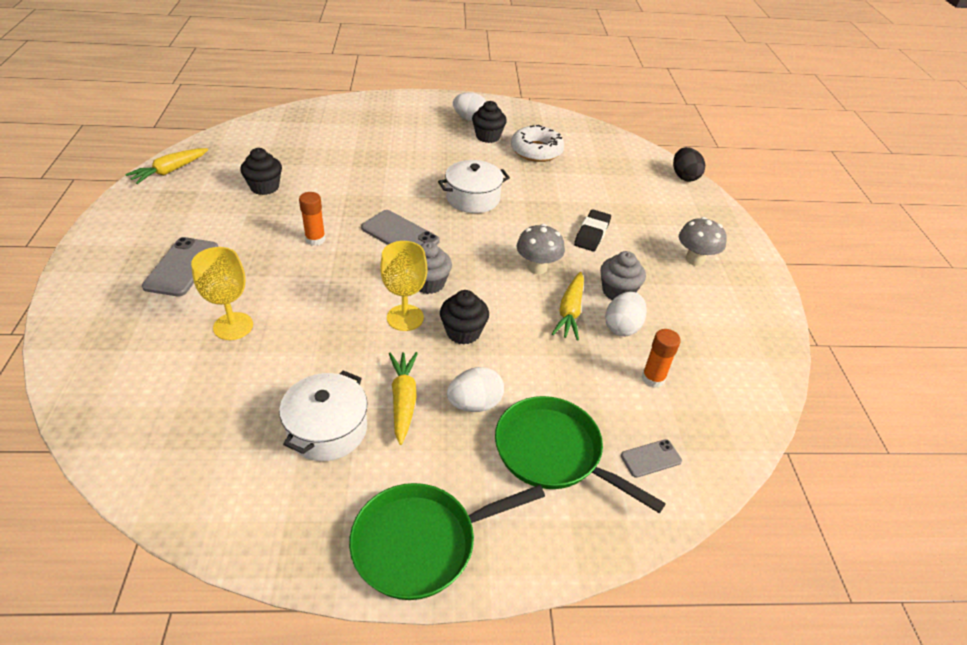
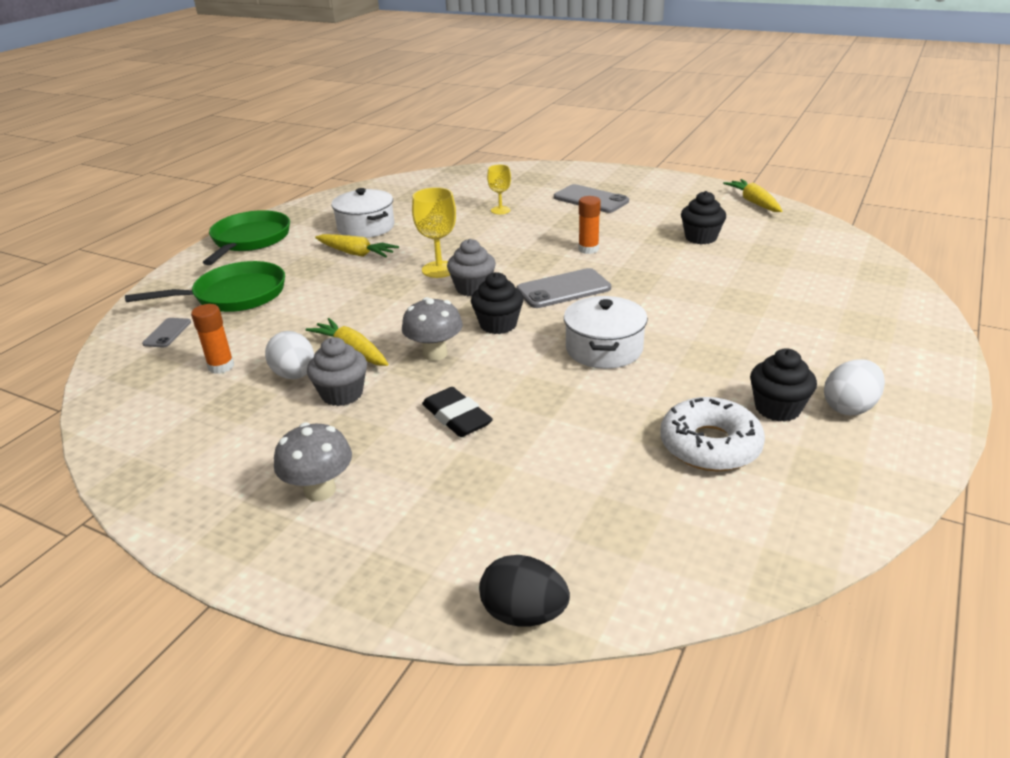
camera: 125 degrees right, 10 degrees down
yellow goblet [191,247,253,340] -> yellow goblet [487,164,511,214], size x0.64
black cupcake [440,290,489,344] -> black cupcake moved to [471,272,524,334]
white egg [447,367,504,412] -> none

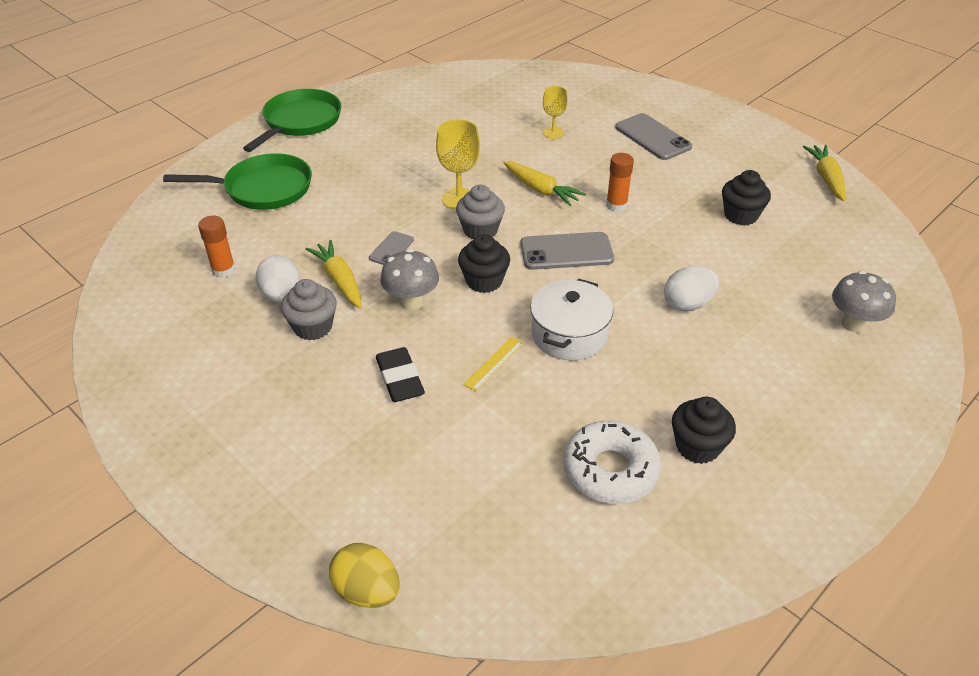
camera: 15 degrees right, 10 degrees up
grey phone [142,318,191,347] -> grey phone moved to [369,231,414,265]
grey mushroom [274,422,352,501] -> grey mushroom moved to [832,271,896,333]
yellow carrot [315,234,399,257] -> yellow carrot moved to [503,161,586,206]
white pot [331,188,394,238] -> none
black egg [479,555,570,627] -> yellow egg [329,543,400,608]
white egg [824,359,885,416] -> white egg moved to [664,266,719,312]
none -> yellow ruler [463,337,524,391]

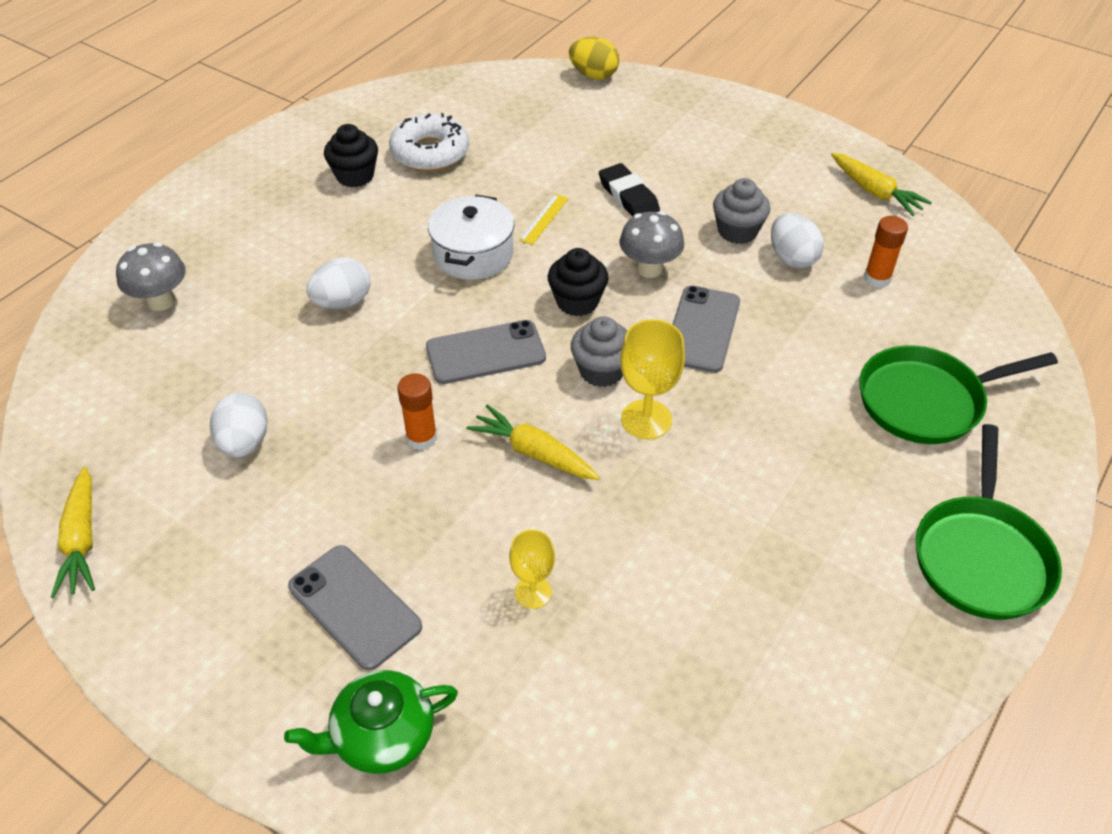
camera: 170 degrees right, 5 degrees up
yellow carrot [306,240,361,308] -> yellow carrot moved to [831,153,932,216]
grey phone [369,231,414,265] -> grey phone [672,286,740,373], size x1.80
black cupcake [722,170,771,225] -> white egg [210,393,268,458]
none -> green teapot [284,670,458,774]

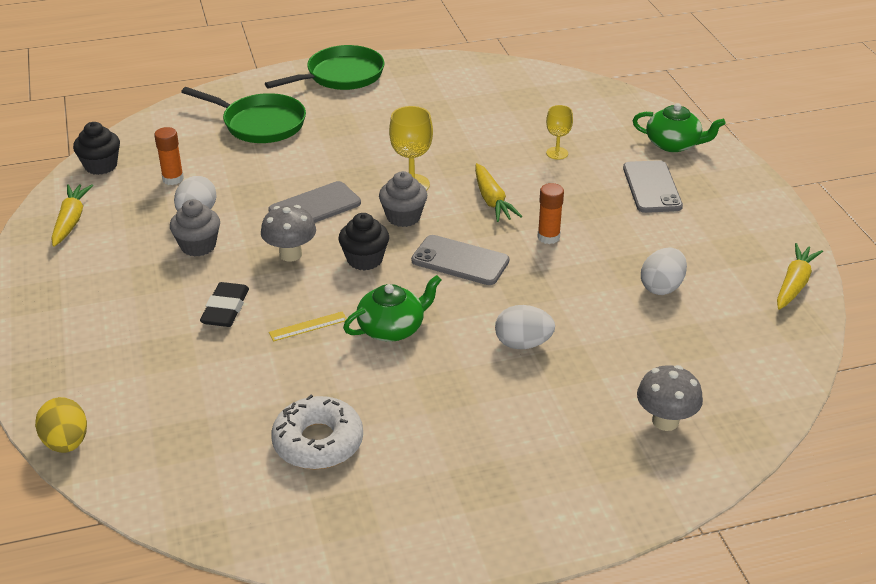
camera: 140 degrees left, 10 degrees down
black cupcake [324,124,378,188] -> black cupcake moved to [73,122,120,175]
white pot [428,195,514,280] -> green teapot [343,275,442,342]

